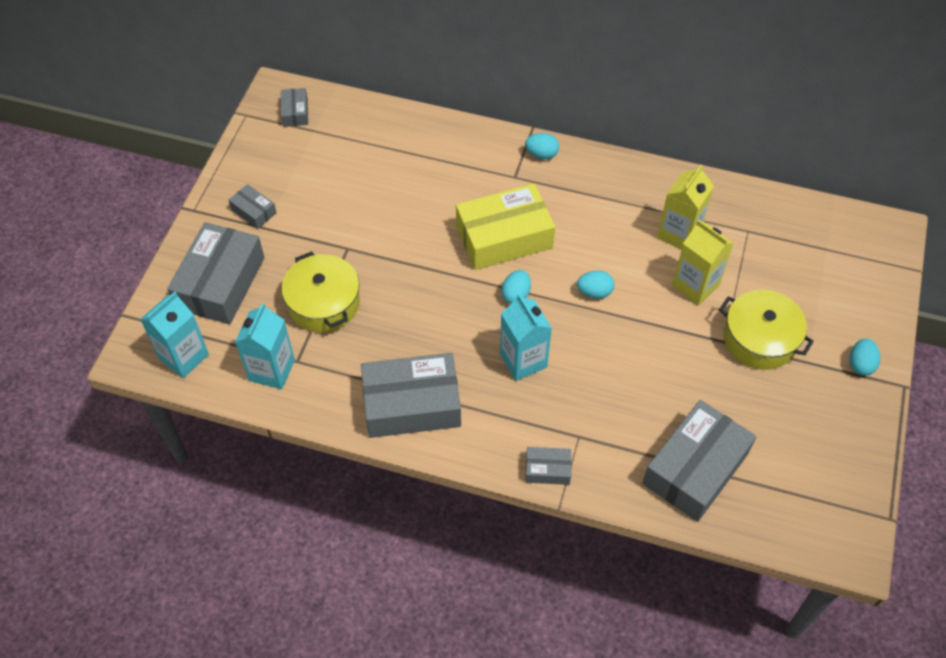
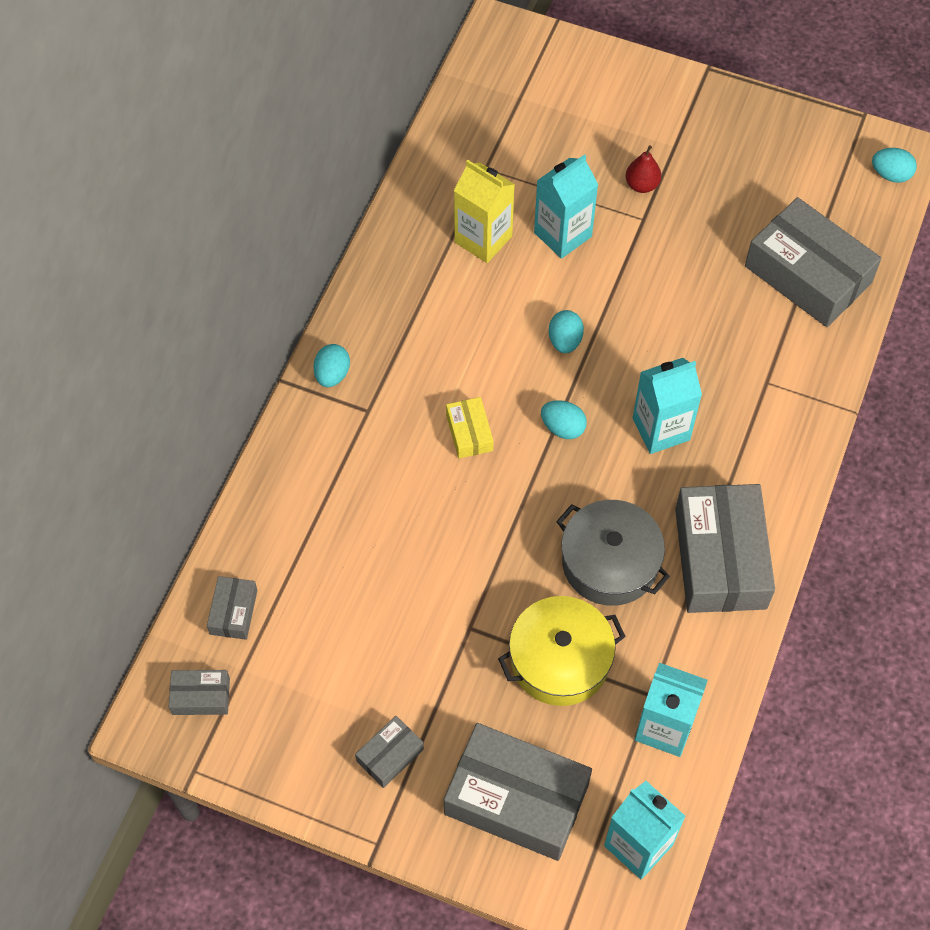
camera: 85 degrees left, 5 degrees up
yellow box [456,183,555,270] -> yellow box [446,397,494,458], size x0.47
grey box [525,447,571,485] -> grey box moved to [207,576,257,640]
yellow carton [672,219,734,305] -> turquoise carton [534,154,598,259]
yellow pot [719,290,814,370] -> red pear [626,145,661,193]
turquoise egg [850,338,880,376] -> turquoise egg moved to [872,148,917,183]
none -> grey pot [556,500,670,606]

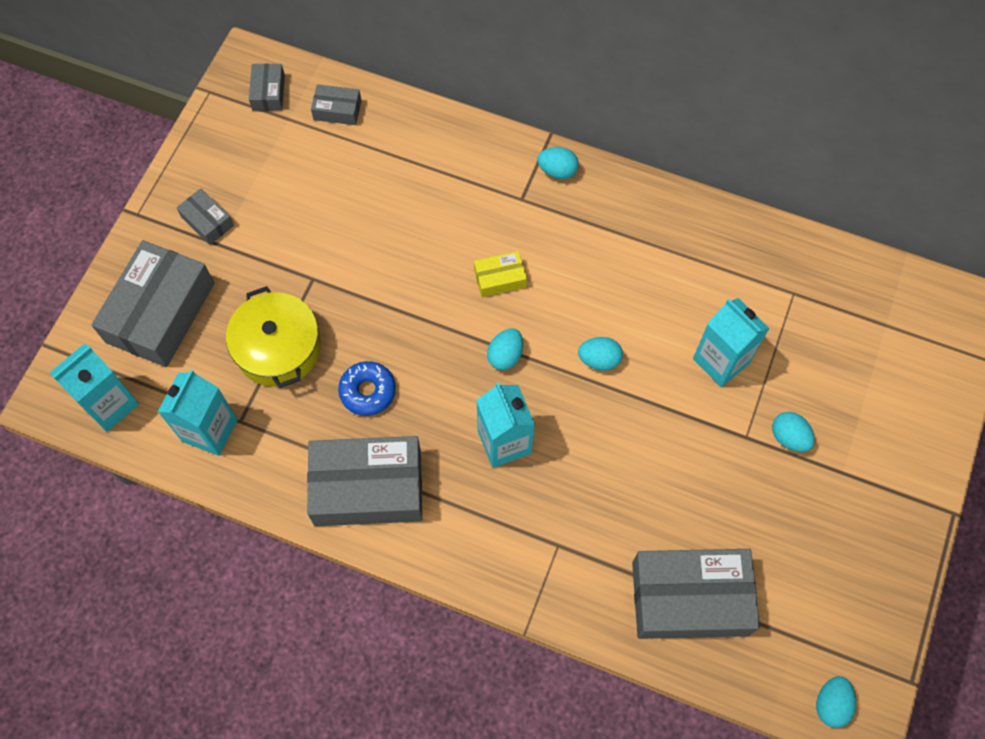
camera: 90 degrees right, 5 degrees up
yellow carton [454,160,515,263] -> none
grey pot [556,500,670,606] -> blue donut [338,361,396,416]
red pear [626,145,661,193] -> turquoise egg [772,412,815,452]
grey box [745,197,881,327] -> grey box turned 45 degrees clockwise [632,549,760,639]

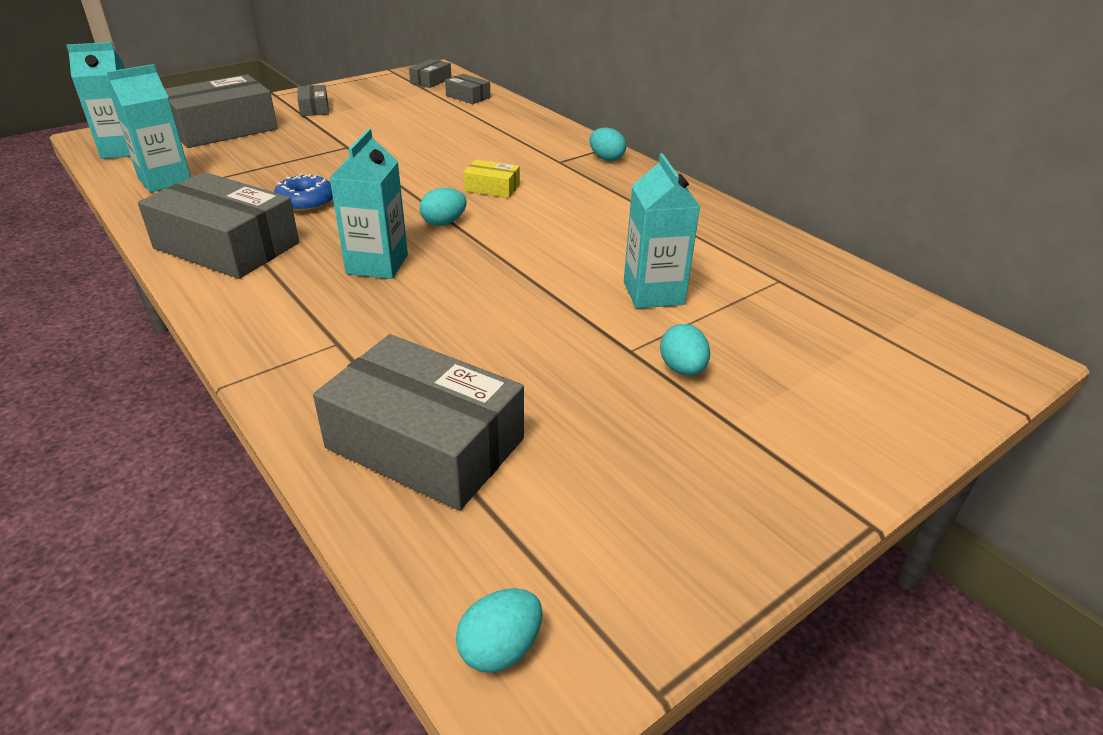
camera: 30 degrees right, 30 degrees down
yellow pot [226,286,321,388] -> none
turquoise egg [578,337,623,371] -> none

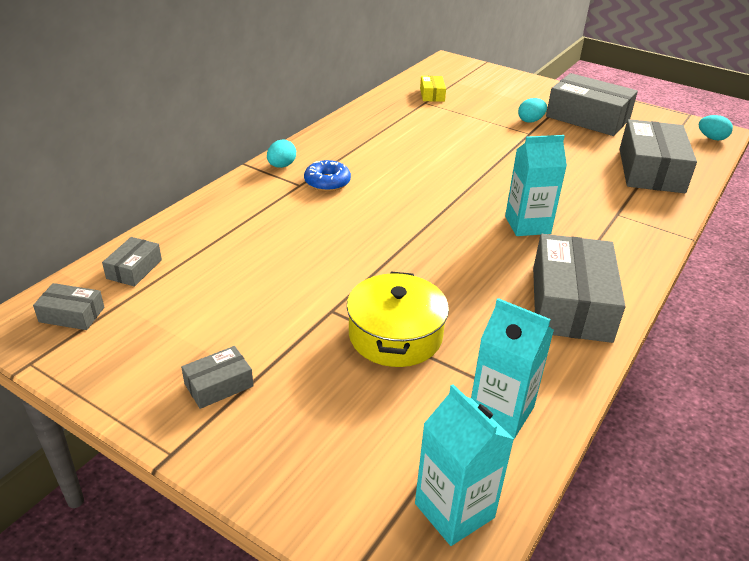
camera: 110 degrees left, 0 degrees up
grey box [165,74,278,148] -> grey box moved to [546,73,638,136]
blue donut [274,174,333,212] -> blue donut moved to [304,160,351,192]
turquoise egg [420,188,467,226] -> none
yellow box [463,159,520,198] -> yellow box moved to [420,76,446,102]
turquoise carton [624,153,700,309] -> none
none -> yellow pot [347,272,449,367]

